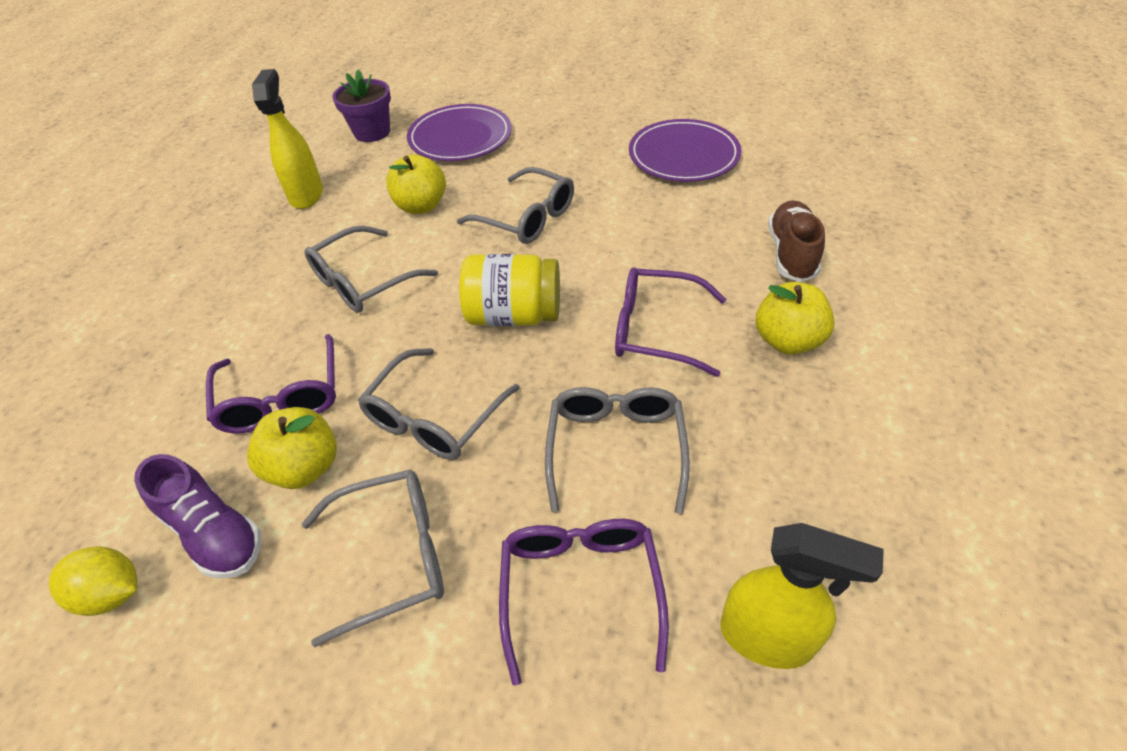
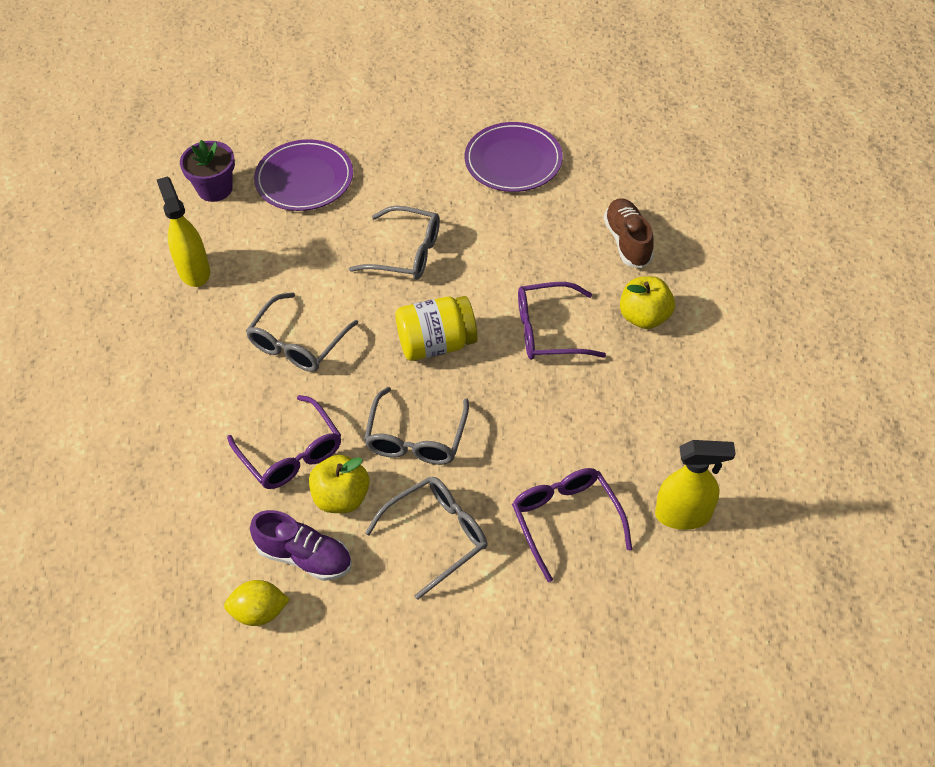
camera: 20 degrees left, 5 degrees up
yellow apple [386,154,446,214] -> none
grey glasses [545,387,690,514] -> none

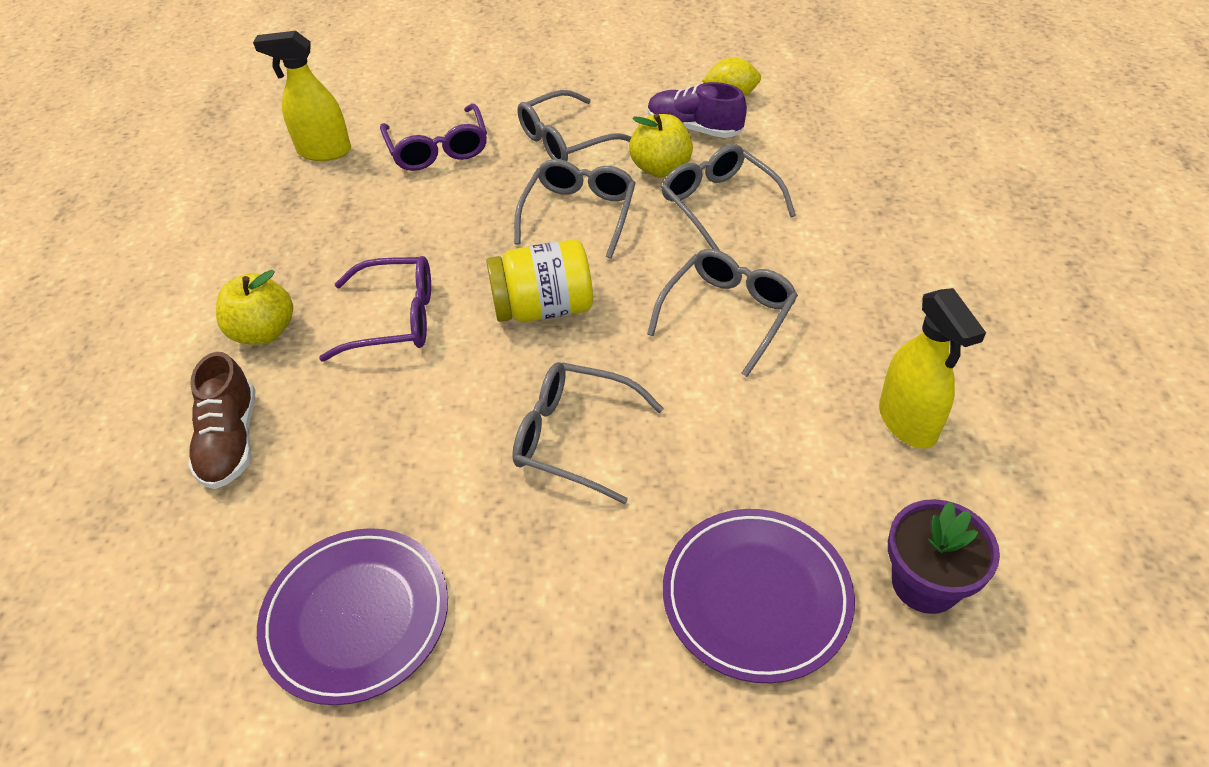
camera: 175 degrees left, 5 degrees down
purple glasses [227,395,341,489] -> grey glasses [661,144,796,250]

